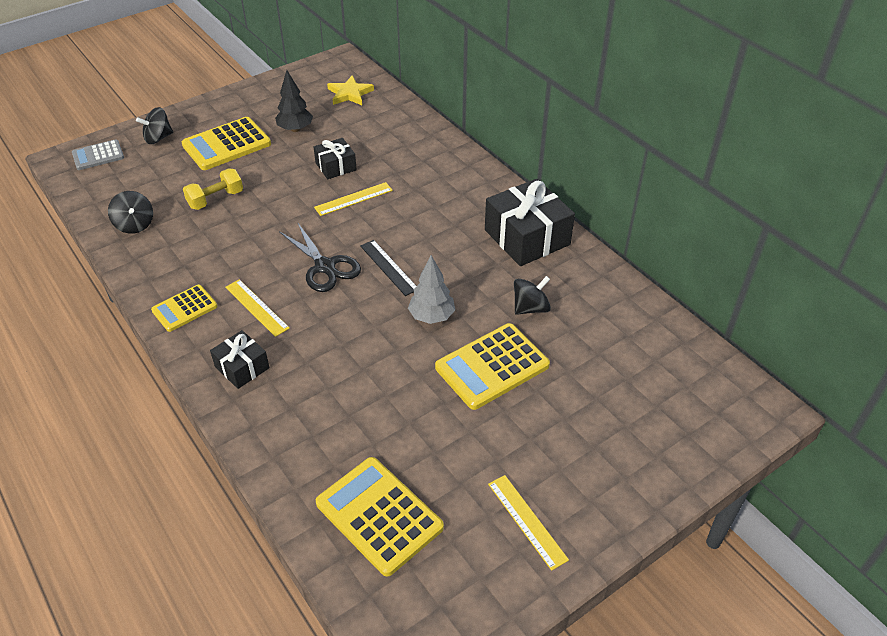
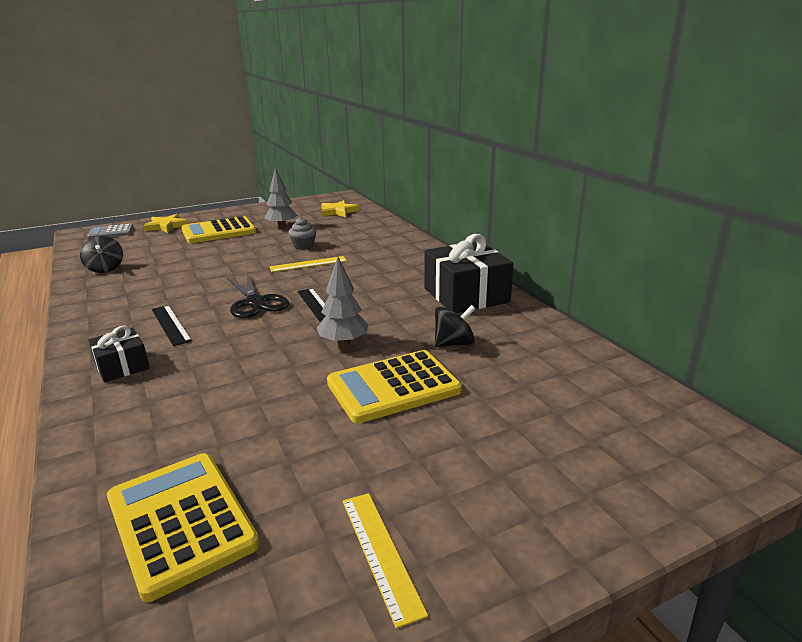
camera: 10 degrees right, 20 degrees down
black spinning top [136,107,173,144] -> yellow star [143,214,189,233]
yellow calculator [151,284,217,332] -> none
yellow dumbbell [183,169,243,210] -> none
yellow ruler [225,279,290,337] -> black ruler [152,305,192,346]
black tree [275,70,313,132] -> grey tree [264,167,298,228]
black gift [313,138,357,179] -> grey cupcake [288,217,316,250]

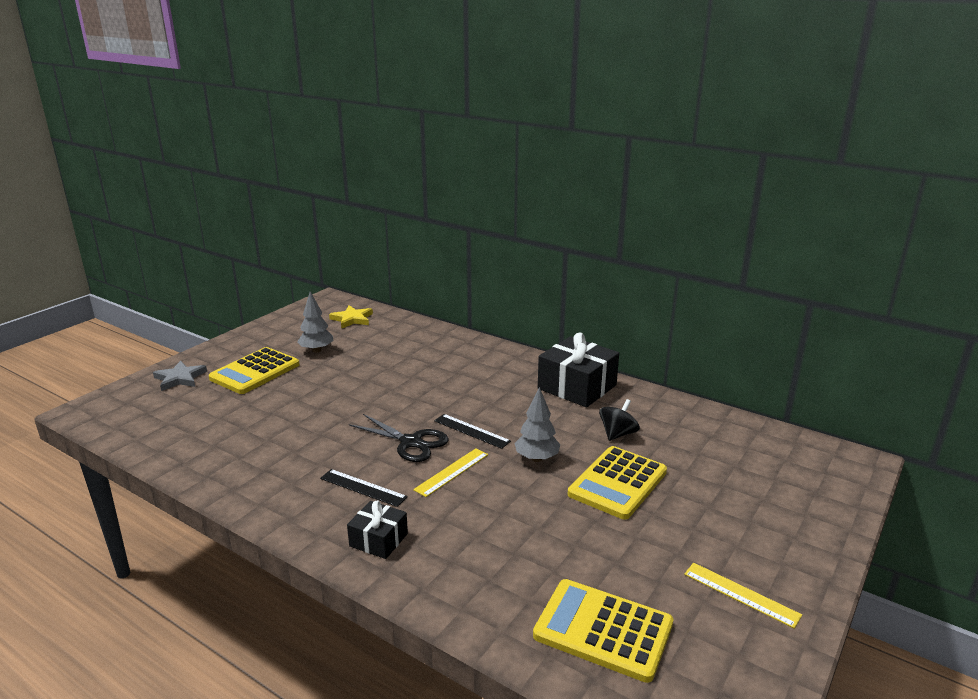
camera: 30 degrees left, 0 degrees up
black spinning top [80,236,123,273] -> none
grey calculator [87,224,133,239] -> none
yellow star [143,214,189,233] -> grey star [153,361,207,391]
yellow ruler [269,256,347,272] -> yellow ruler moved to [413,448,488,497]
grey cupcake [288,217,316,250] -> none

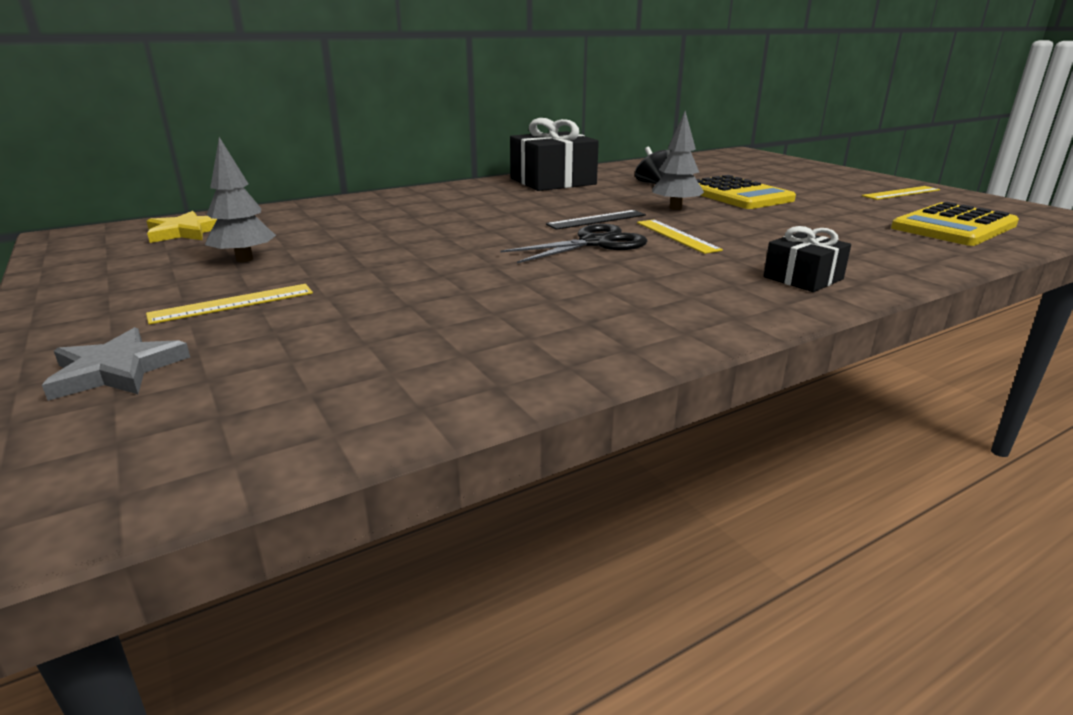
camera: 65 degrees left, 0 degrees up
yellow calculator [209,347,300,394] -> yellow ruler [146,284,313,325]
black ruler [320,469,408,507] -> none

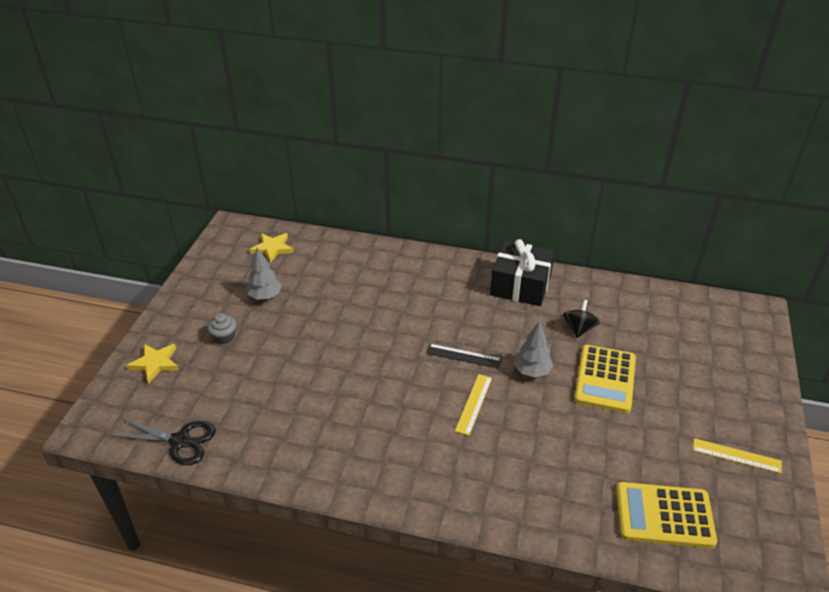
camera: 45 degrees right, 15 degrees up
grey star [42,327,190,401] -> yellow star [126,344,179,384]
yellow ruler [146,284,313,325] -> grey cupcake [207,313,237,344]
black scissors [501,224,648,263] -> black scissors moved to [112,419,216,465]
black gift [763,226,851,292] -> none

